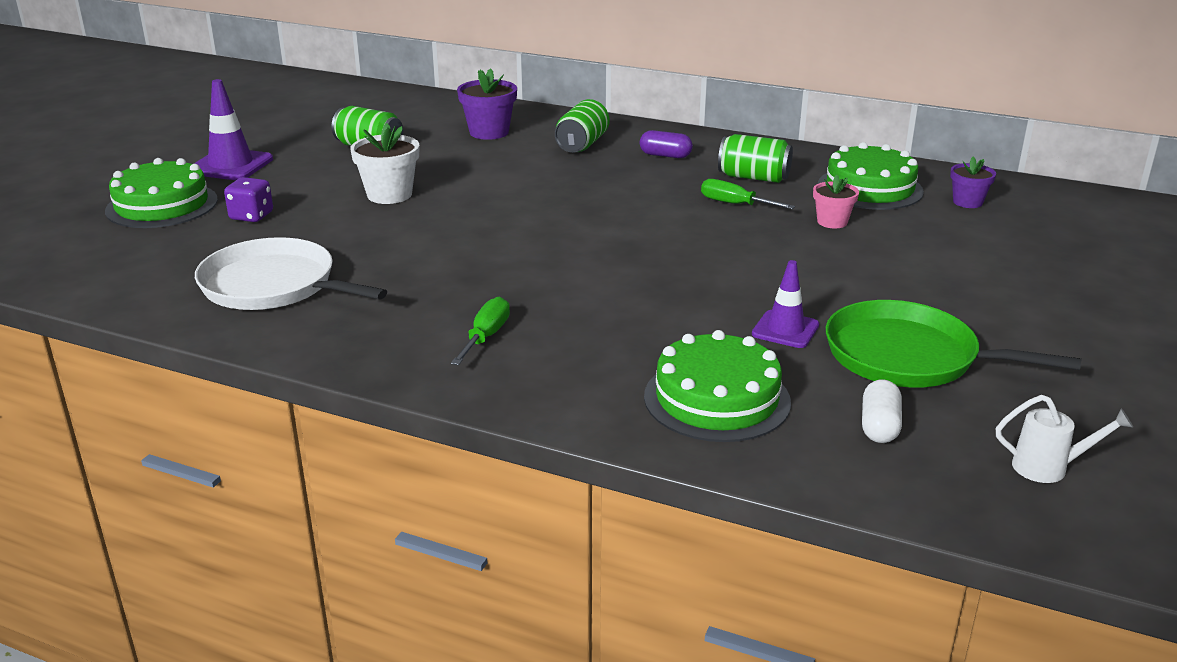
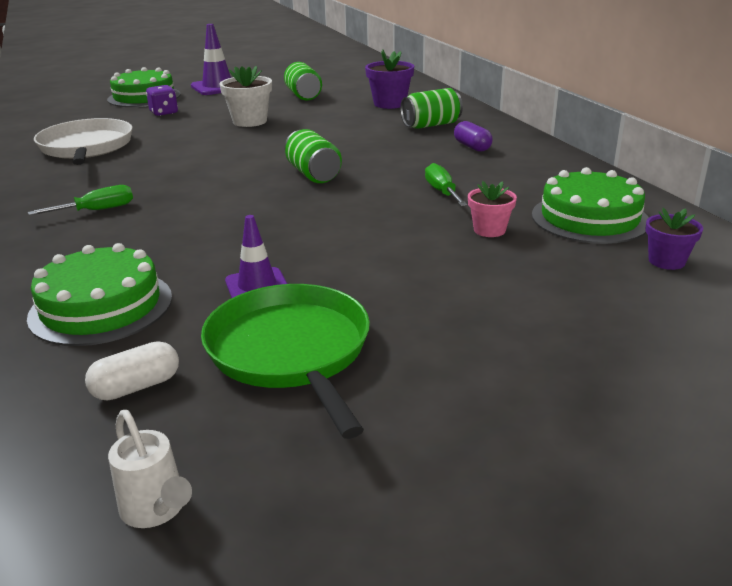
camera: 45 degrees right, 0 degrees up
green can [718,134,793,183] -> green can moved to [285,129,342,183]

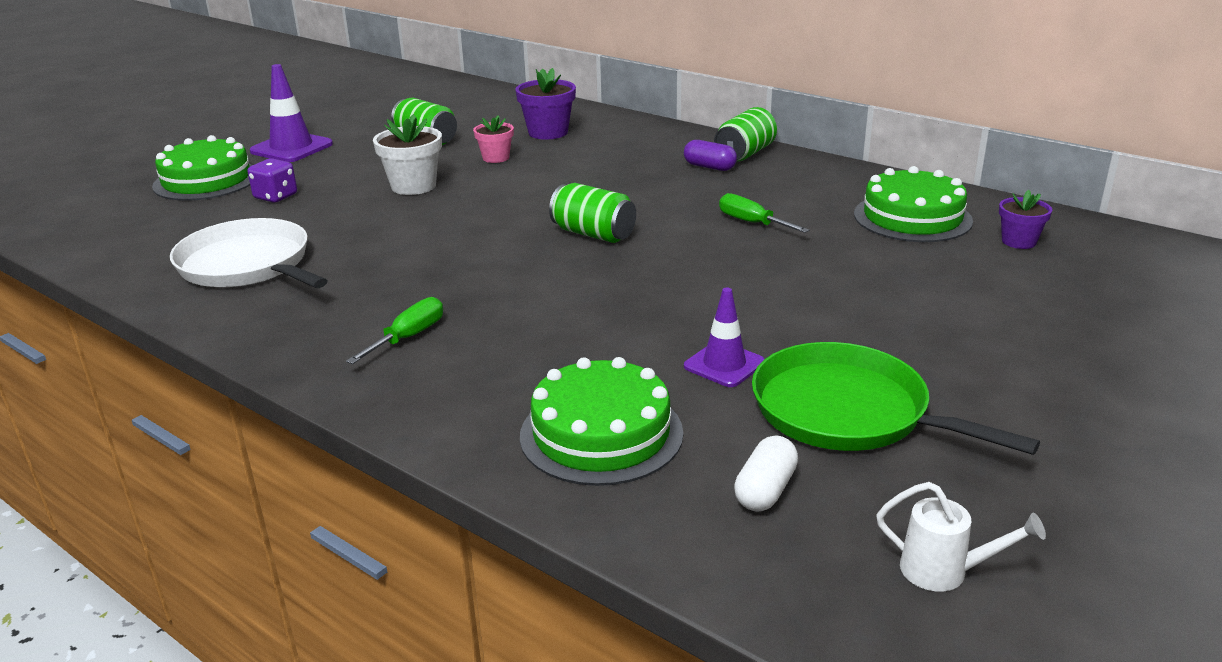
camera: 30 degrees left, 0 degrees up
green can [400,88,463,129] -> green can moved to [714,107,777,161]
pink flower pot [468,181,517,237] -> pink flower pot moved to [473,115,514,163]

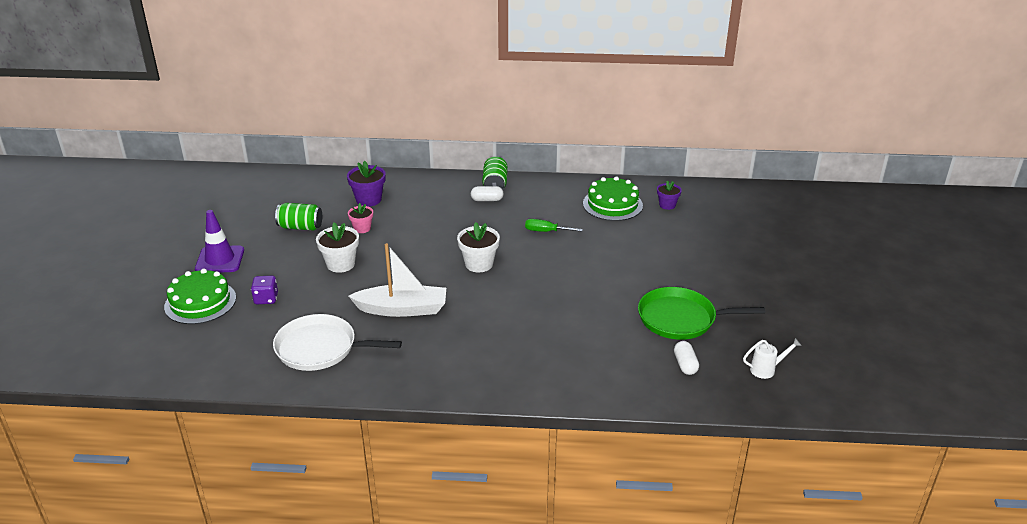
camera: 35 degrees left, 5 degrees up
green screwdriver [346,297,443,364] -> none
green cake [520,357,683,486] -> none
green can [549,183,636,243] -> white flower pot [457,222,500,272]
purple capsule [684,140,737,171] -> white capsule [471,186,504,201]
purple traffic cone [684,288,765,387] -> none
none -> white boat [348,243,446,317]

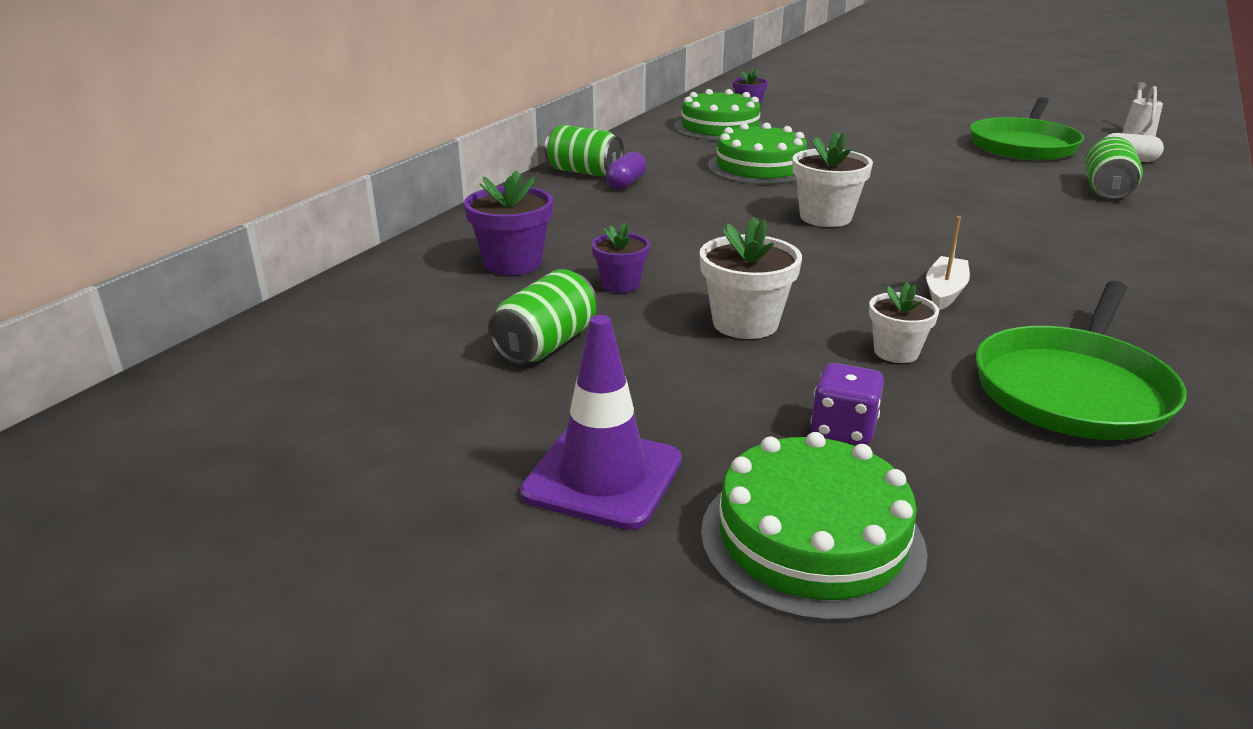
camera: 65 degrees left, 5 degrees down
white pan [273,314,402,371] -> green pan [976,281,1186,440]
pink flower pot [348,203,373,233] -> purple flower pot [591,223,650,293]
white boat [348,243,446,317] -> white boat [926,216,970,310], size x0.52
white capsule [471,186,504,201] -> purple capsule [606,152,647,189]
green screwdriver [525,219,583,232] -> green cake [708,123,807,185]
none -> white flower pot [869,283,939,363]
none -> green can [1085,137,1143,199]

